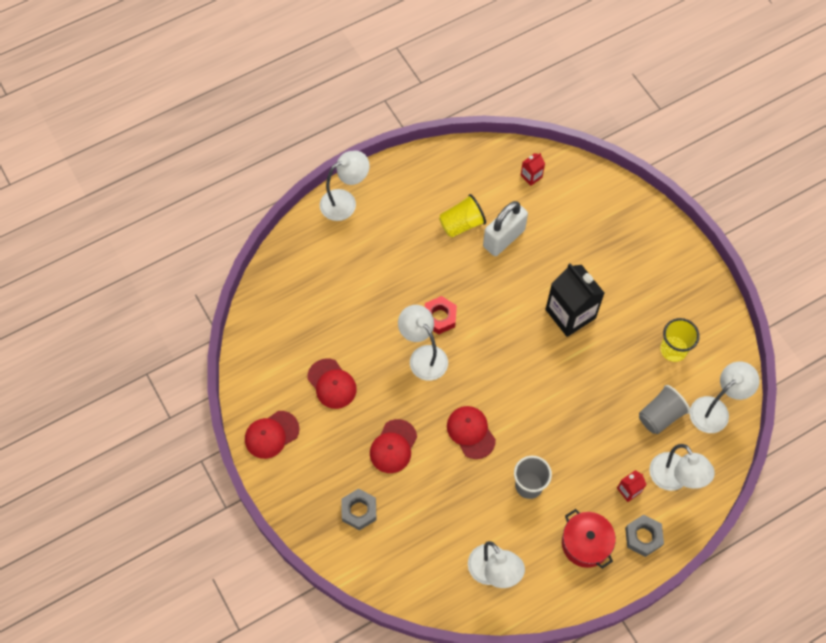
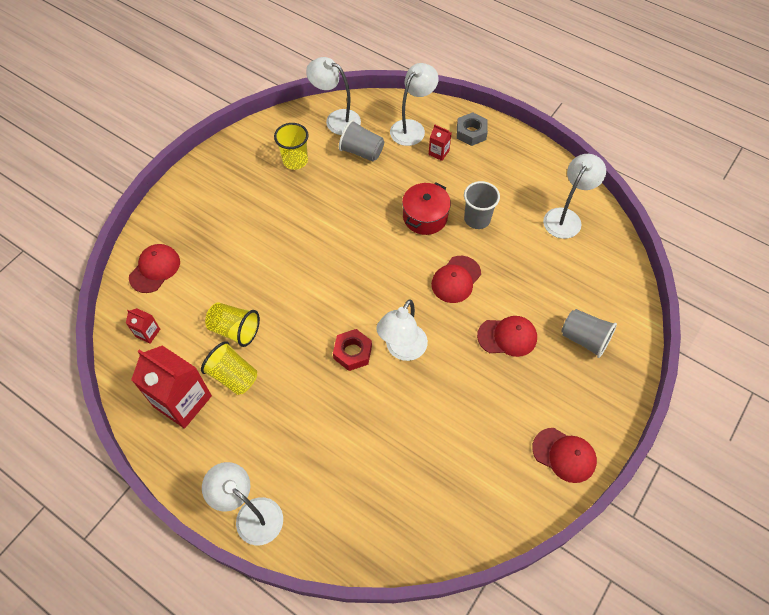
camera: 115 degrees left, 5 degrees down
red cap [307,358,357,409] -> red cap moved to [129,244,180,293]
grey nut [341,489,377,530] -> grey cup [561,309,617,358]
white padlock [483,201,528,256] -> yellow cup [205,302,260,347]
black carton [545,263,605,337] -> none
red pot [562,509,616,569] -> red pot moved to [402,183,451,235]
none -> red carton [131,345,212,429]

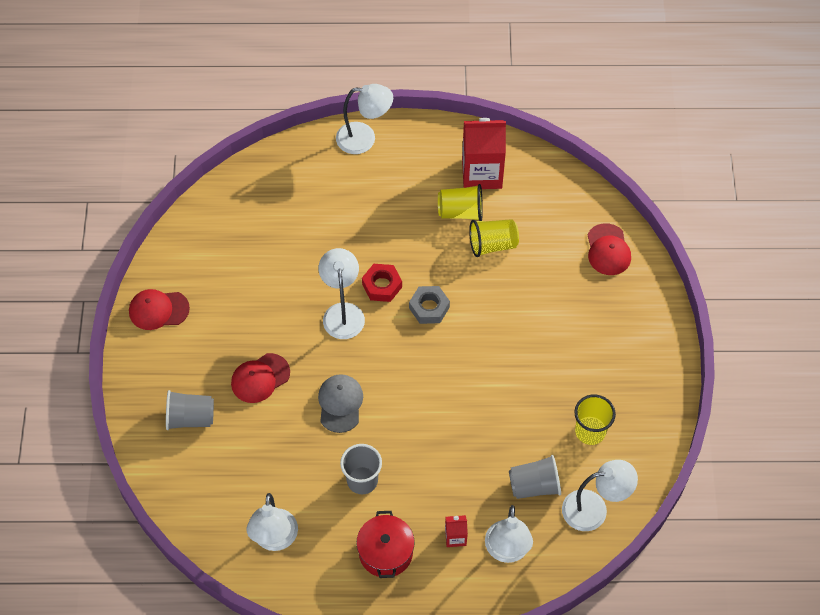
camera: 145 degrees right, 0 degrees up
red carton [126,308,160,344] -> none
red pot [402,183,451,235] -> red pot moved to [356,511,415,578]
red cap [431,256,481,303] -> grey cap [318,374,363,433]
grey nut [457,112,488,146] -> grey nut moved to [409,286,450,324]

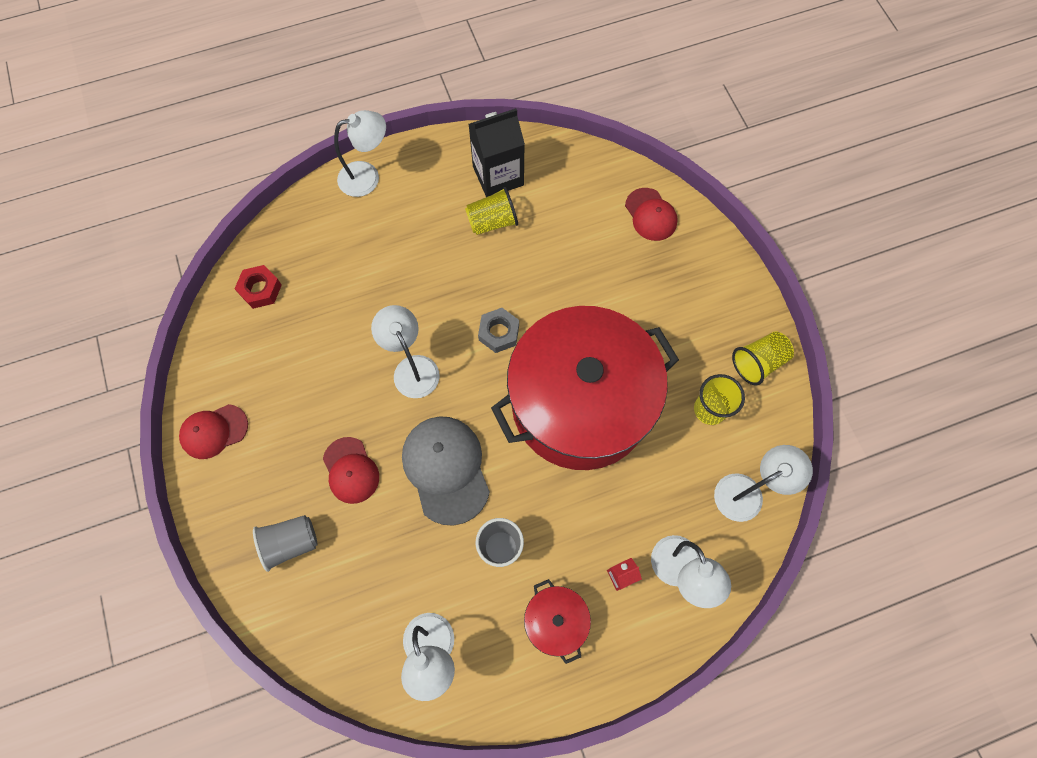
camera: 20 degrees left, 10 degrees up
red cap [231,353,290,403] -> red cap turned 60 degrees counterclockwise [323,437,379,504]
grey cap [318,374,363,433] -> grey cap [402,416,490,526], size x1.61
red nut [362,264,402,302] -> red nut moved to [235,265,282,309]
red carton [462,118,506,189] -> black carton [469,108,525,197]
yellow cup [469,219,519,257] -> yellow cup moved to [732,331,794,385]
grey cup [509,455,561,499] -> none
none -> red pot [491,306,679,470]

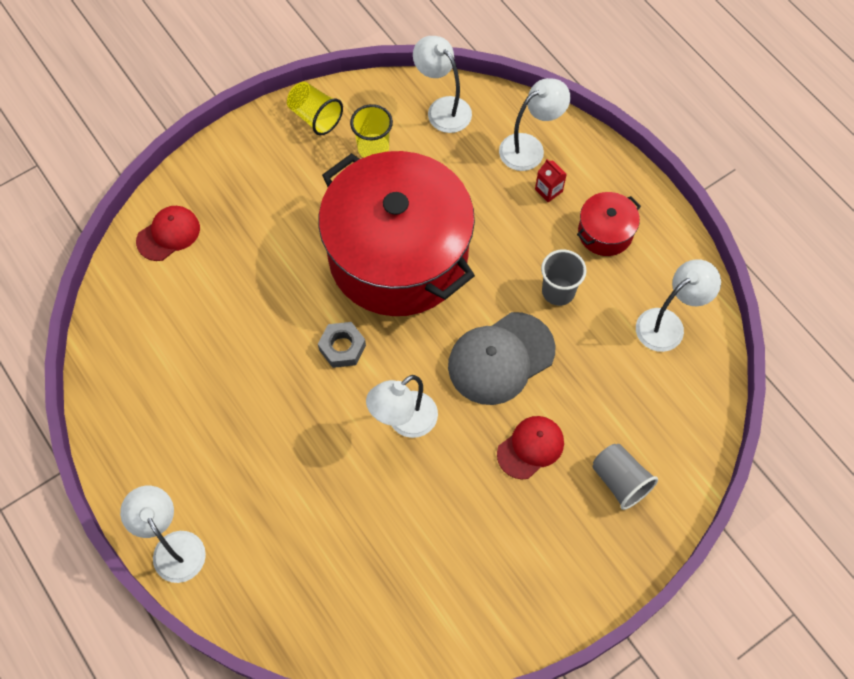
camera: 105 degrees left, 5 degrees down
red cap [179,404,248,459] -> none
red nut [235,265,282,309] -> none
yellow cup [465,187,518,235] -> none
black carton [469,108,525,197] -> none

